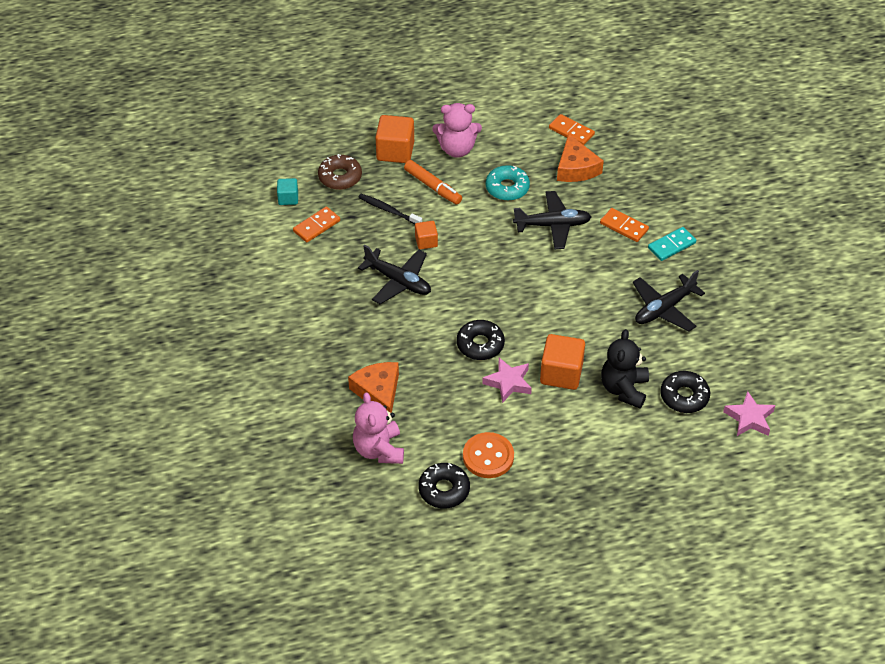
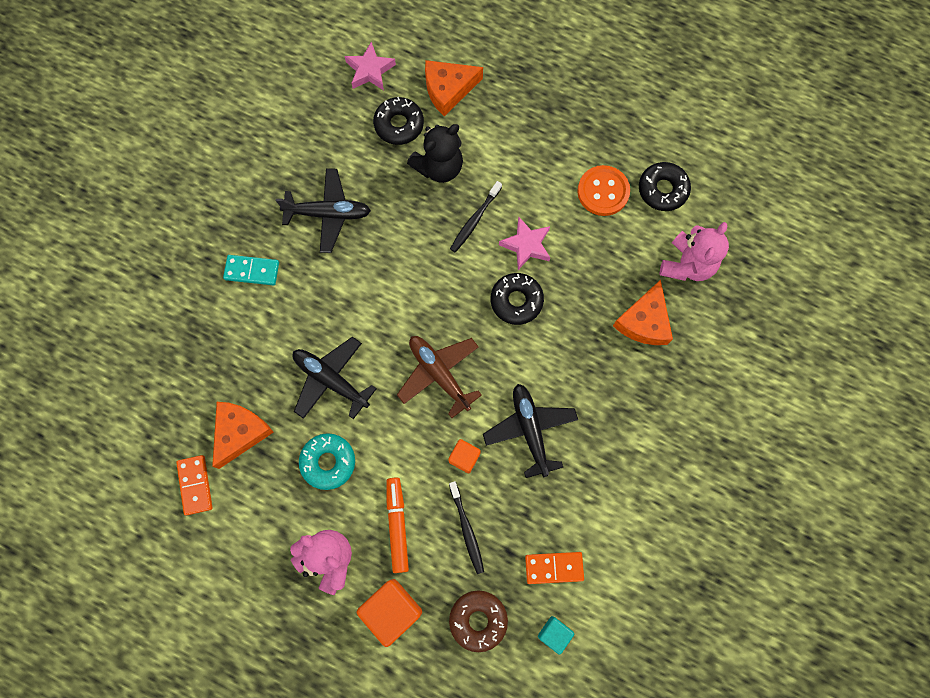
camera: 140 degrees left, 25 degrees up
orange cube [540,334,585,390] -> black toothbrush [450,181,502,253]
orange domino [600,208,649,242] -> none
none -> brown plane [397,336,482,418]
none -> orange cheese [425,60,483,116]

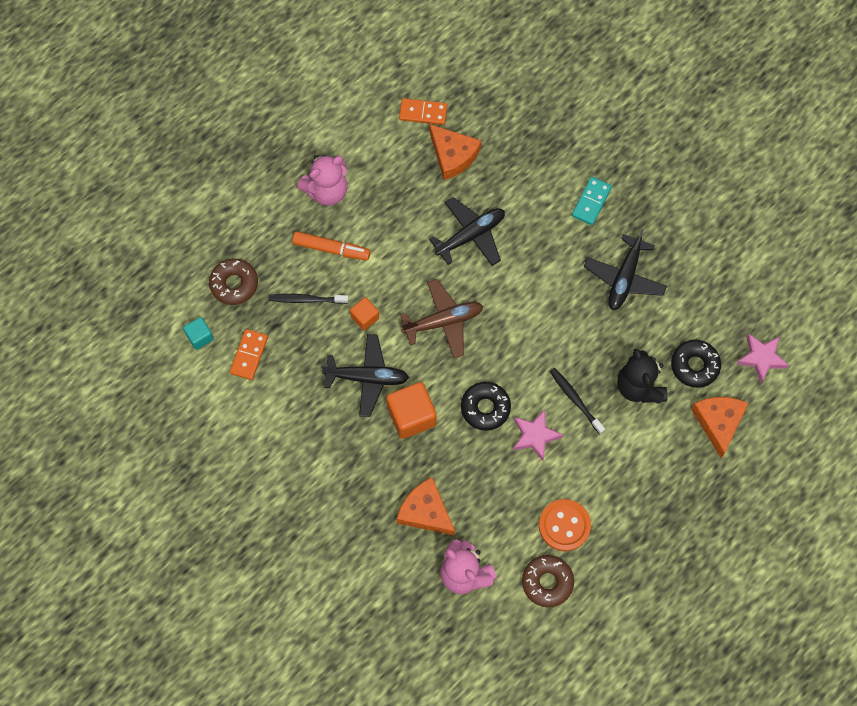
camera: 110 degrees right, 5 degrees down
turquoise donut [299,433,355,490] -> none
orange cube [357,579,422,647] -> orange cube moved to [386,382,437,439]
black donut [639,162,691,211] -> brown donut [522,555,574,607]

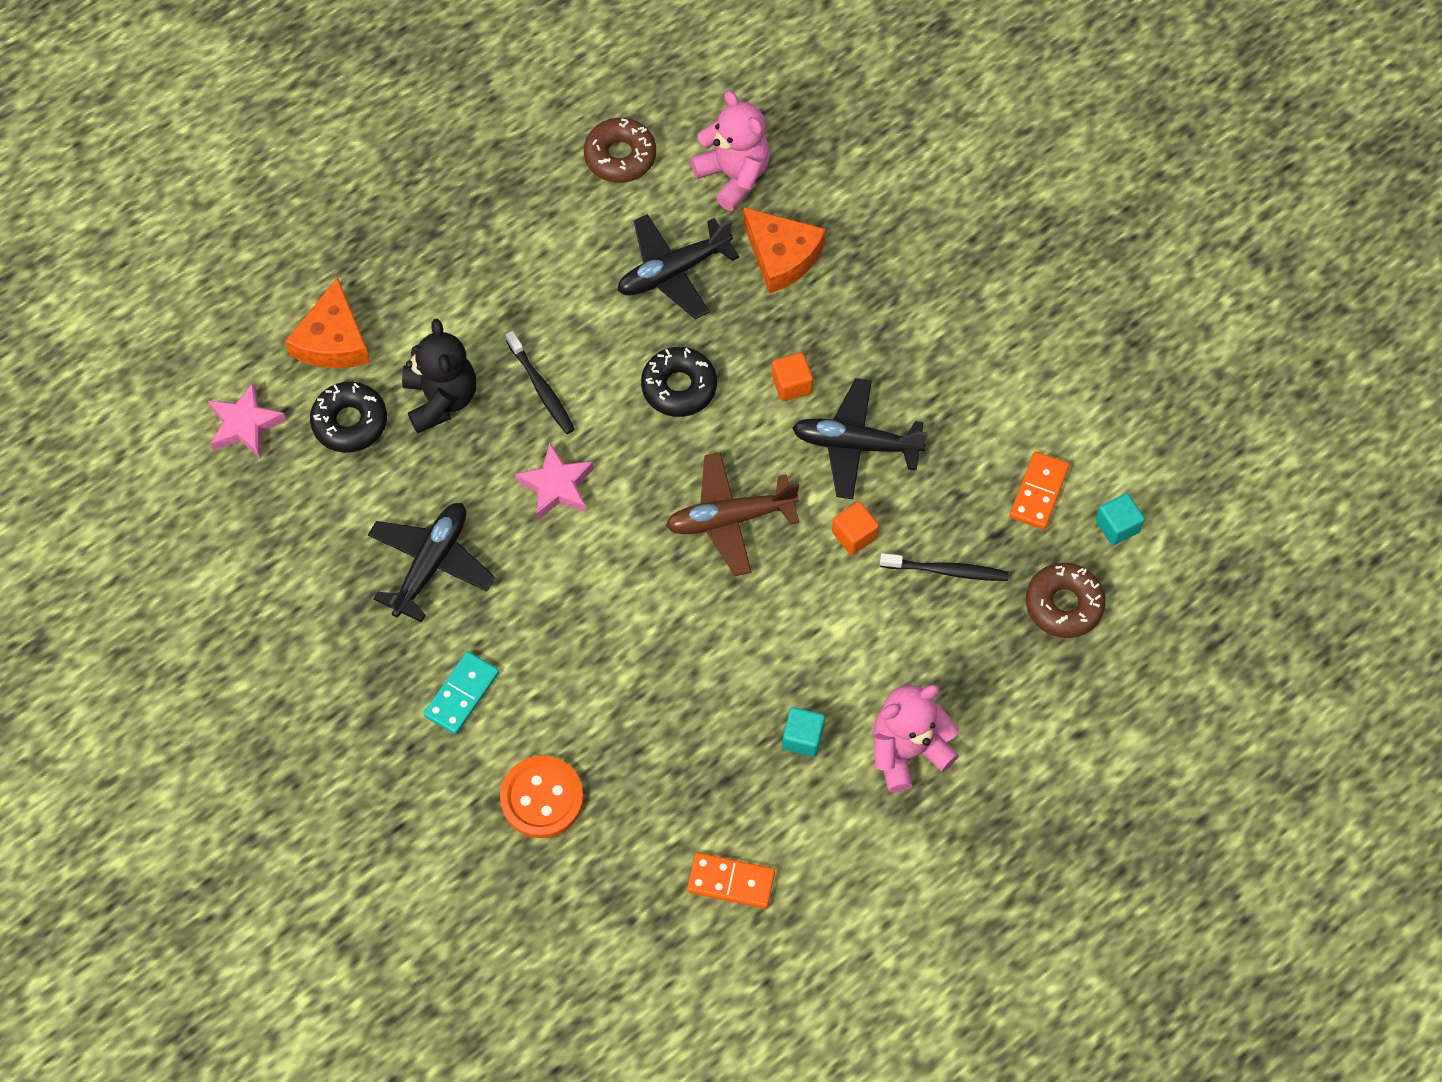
camera: 175 degrees left, 5 degrees down
orange marker [292,231,371,261] -> none
orange cube [386,382,437,439] -> orange cube [772,353,813,402], size x0.56
black plane [429,197,505,266] -> black plane moved to [618,214,739,319]
orange cheese [430,124,481,180] -> none
pink star [513,409,563,461] -> pink star moved to [515,443,594,520]
orange button [539,499,591,551] -> orange button moved to [500,756,584,838]
none -> turquoise cube [782,707,825,757]

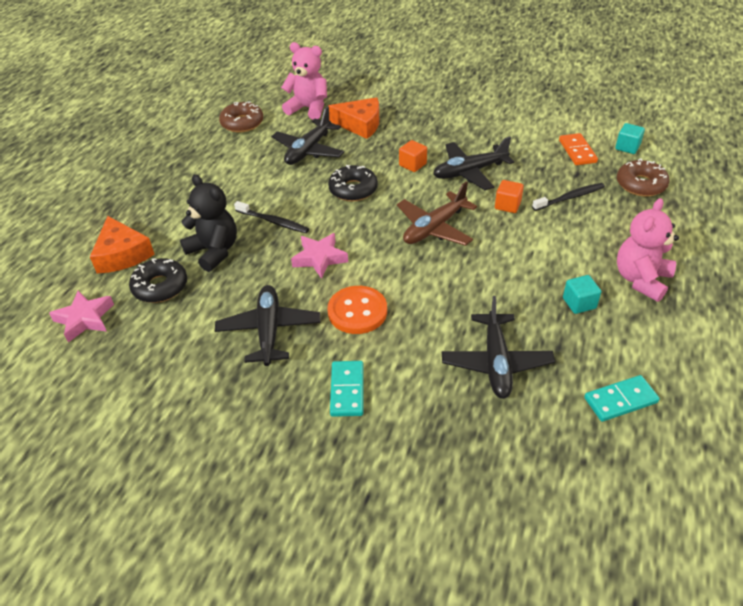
camera: 30 degrees left, 20 degrees down
orange button [500,756,584,838] -> orange button moved to [327,286,387,334]
orange domino [687,853,775,909] -> turquoise domino [584,375,660,422]
none -> black plane [442,296,555,399]

